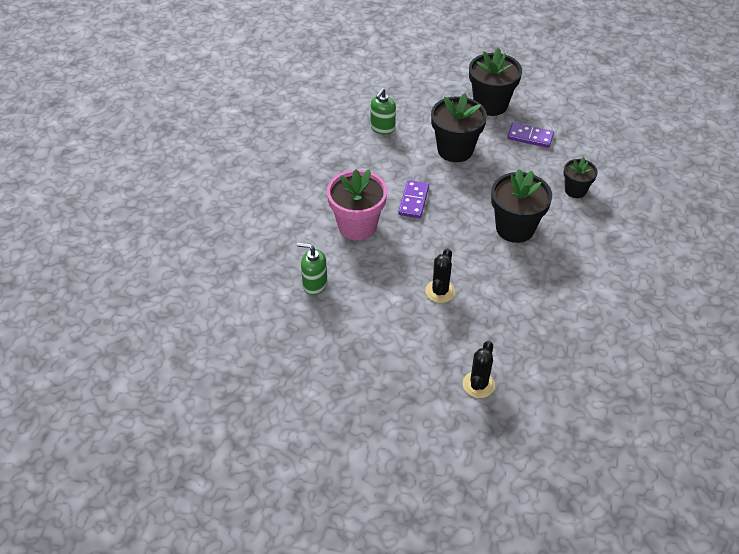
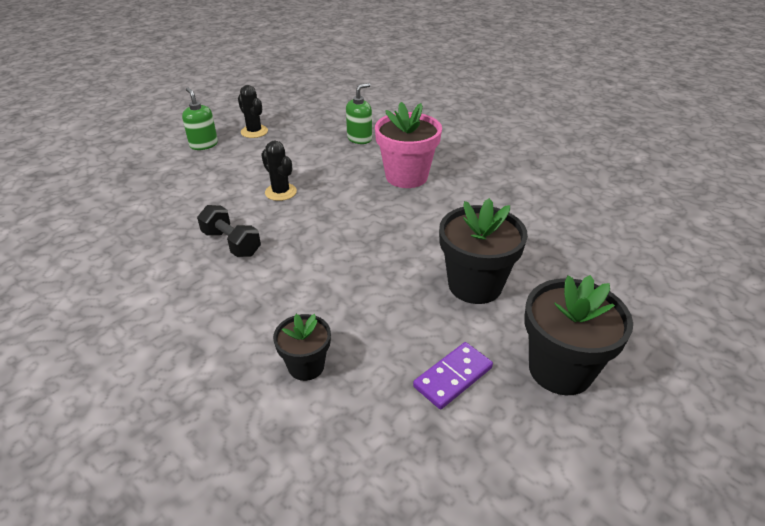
camera: 120 degrees right, 10 degrees down
green soap dispenser [371,88,396,134] -> green soap dispenser moved to [182,87,218,150]
purple domino [398,180,429,218] -> none
black cactus [463,341,495,398] -> black cactus moved to [238,85,268,138]
black flower pot [491,169,552,243] -> none
none -> black dumbbell [197,205,261,257]

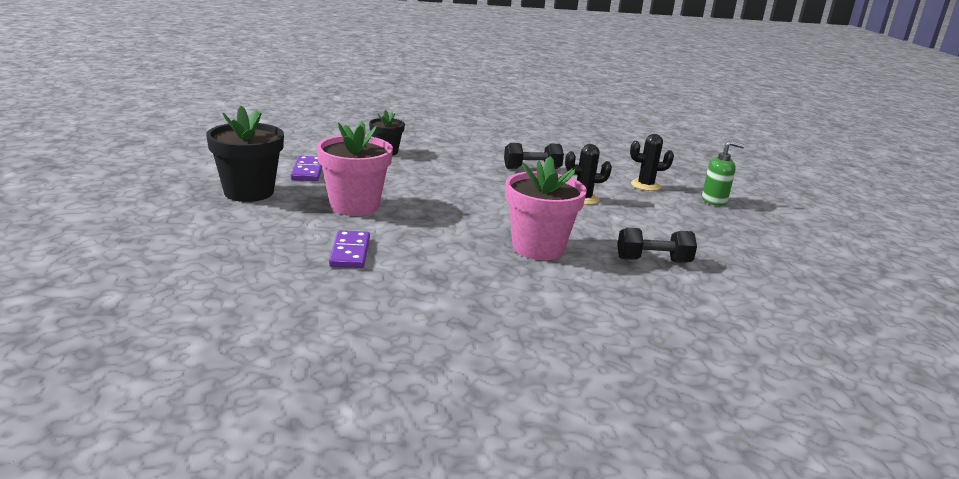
camera: 125 degrees right, 15 degrees down
black cactus [238,85,268,138] -> black cactus moved to [630,134,674,191]
green soap dispenser [346,83,372,144] -> black dumbbell [617,228,697,263]
black flower pot [439,198,528,304] -> pink flower pot [317,121,393,216]
none -> purple domino [329,230,370,268]

